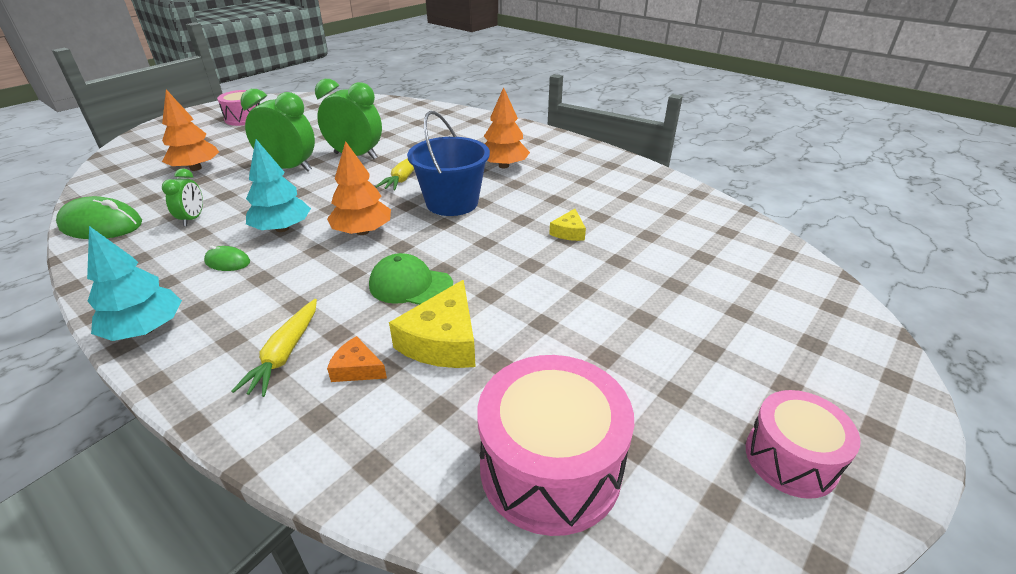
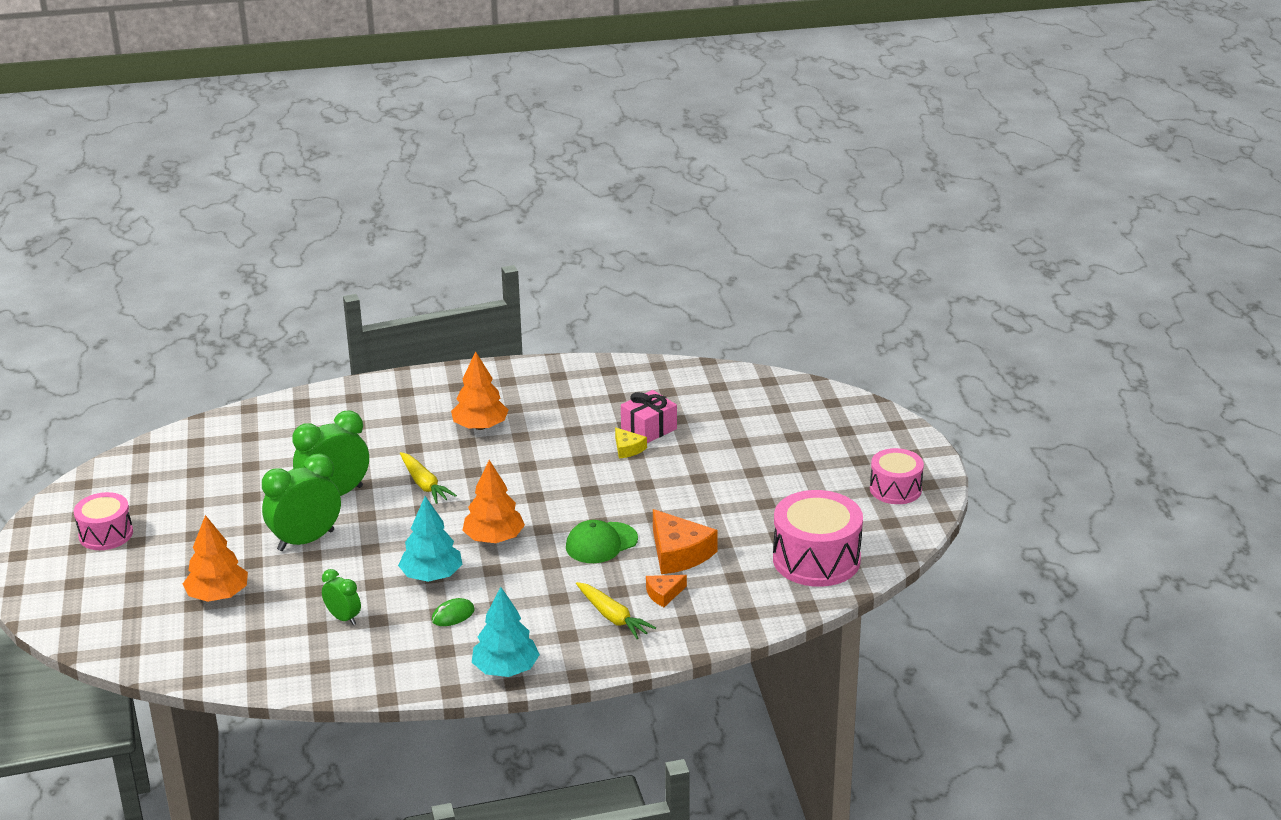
camera: 50 degrees left, 5 degrees down
green mouse [56,196,142,239] -> none
yellow cheese [389,280,476,368] -> orange cheese [653,509,718,574]
blue bucket [407,111,490,216] -> none
none -> pink gift [621,390,677,443]

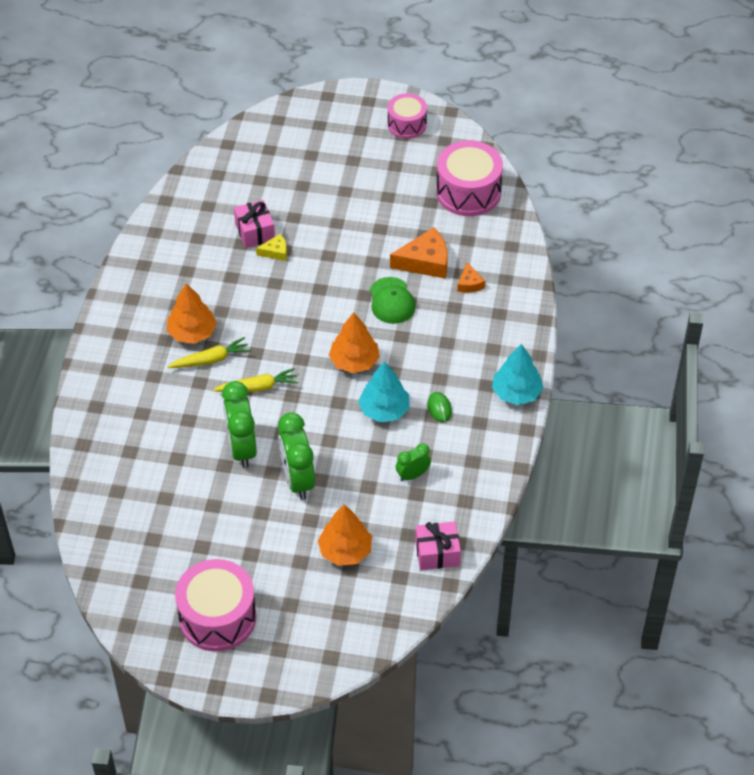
camera: 70 degrees left, 20 degrees up
pink drum [74,492,133,550] -> pink drum [175,559,257,651], size x1.61
yellow carrot [576,582,656,639] -> yellow carrot moved to [167,337,251,368]
none -> pink gift [415,521,461,570]

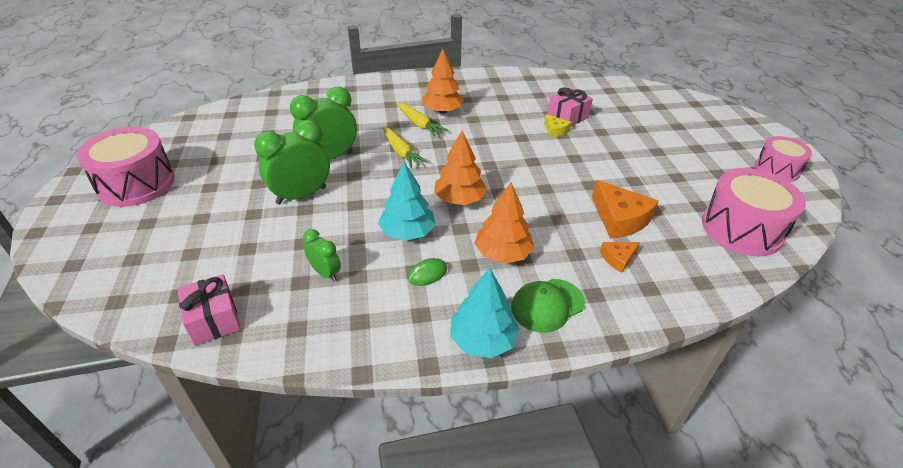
camera: 70 degrees right, 10 degrees down
orange tree [318,504,372,566] -> orange tree moved to [474,183,534,264]
green cap [370,277,416,324] -> green cap moved to [511,279,585,333]

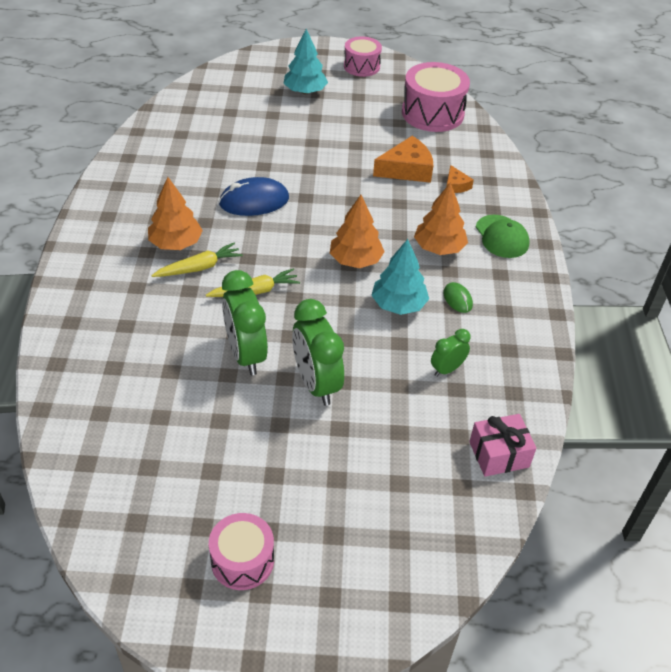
camera: 80 degrees left, 5 degrees up
pink drum [76,127,175,207] -> pink drum [209,513,274,590], size x0.62
turquoise tree [450,268,520,358] -> turquoise tree moved to [283,29,328,94]
yellow cheese [544,114,571,138] -> none
pink gift [547,88,593,126] -> none
none -> blue mouse [219,177,289,216]

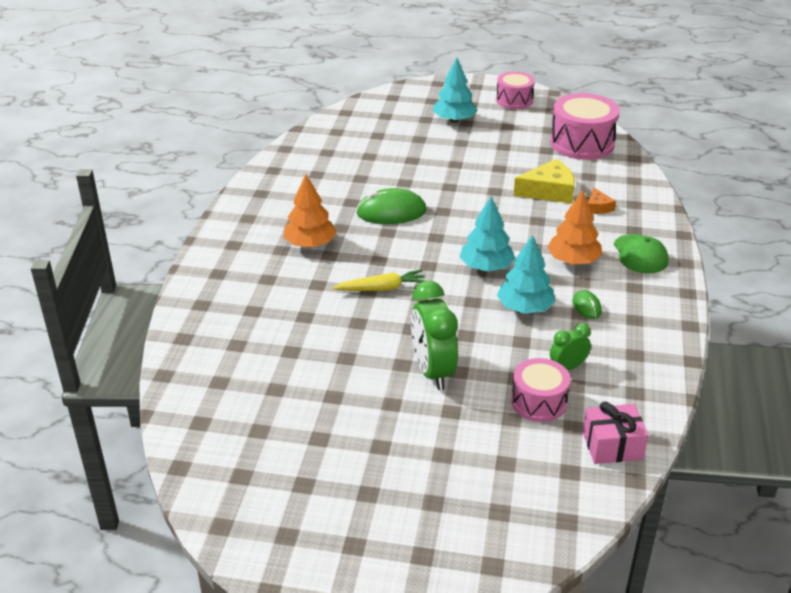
camera: 10 degrees right, 10 degrees down
yellow carrot [151,243,243,277] -> none
pink drum [209,513,274,590] -> pink drum moved to [511,358,571,422]
blue mouse [219,177,289,216] -> green mouse [356,188,426,224]
green clock [222,270,268,375] -> none
orange tree [330,195,385,268] -> turquoise tree [460,196,515,272]
orange cheese [373,136,433,183] -> yellow cheese [513,159,575,204]

